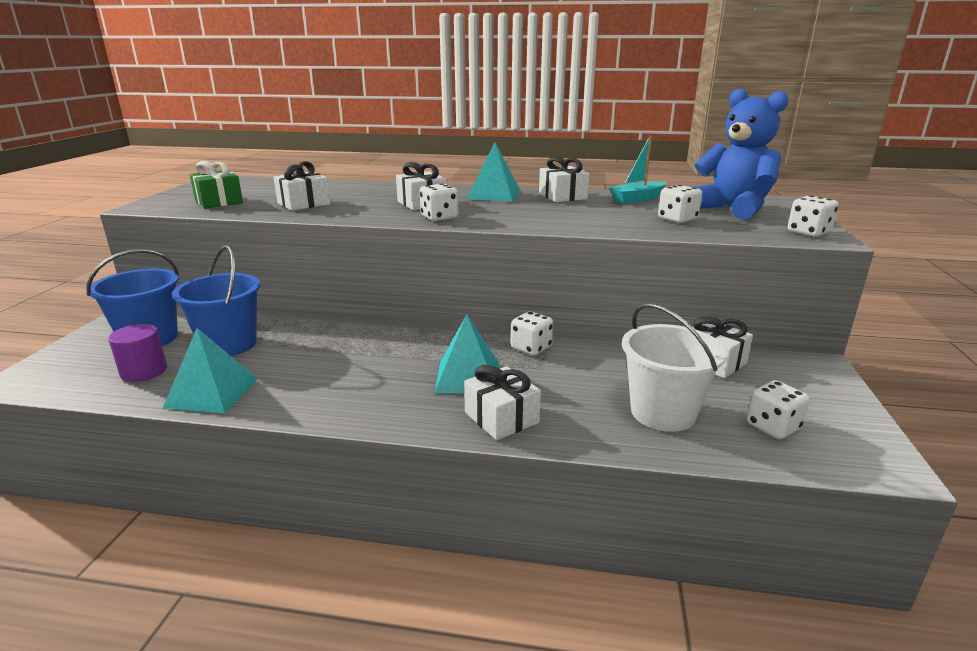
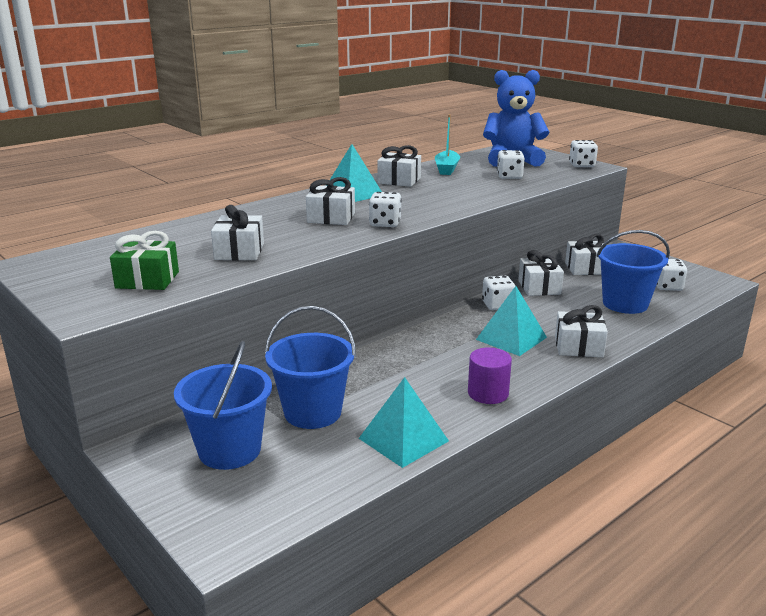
camera: 50 degrees left, 0 degrees up
purple cylinder [108,324,167,382] -> purple cylinder moved to [468,348,512,404]
white bucket [622,303,727,432] -> blue bucket [596,230,670,314]
none -> white gift [518,250,564,296]

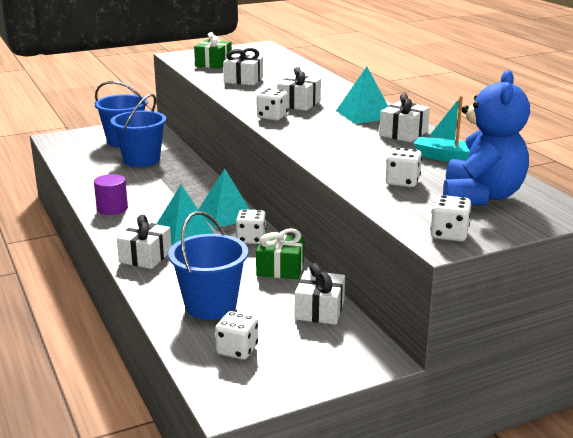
camera: 105 degrees right, 0 degrees up
turquoise pyramid [359,377,449,468] -> turquoise pyramid moved to [198,168,250,228]
white gift [518,250,564,296] -> green gift [256,228,304,279]

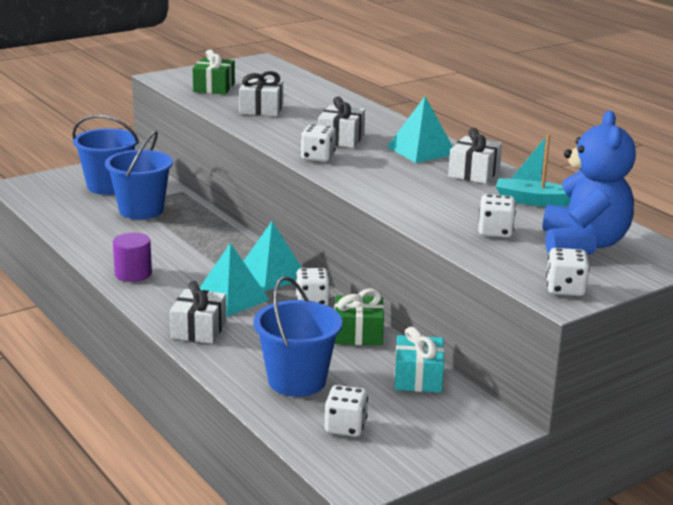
camera: 10 degrees left, 0 degrees up
white gift [295,263,345,325] -> turquoise gift [394,327,444,393]

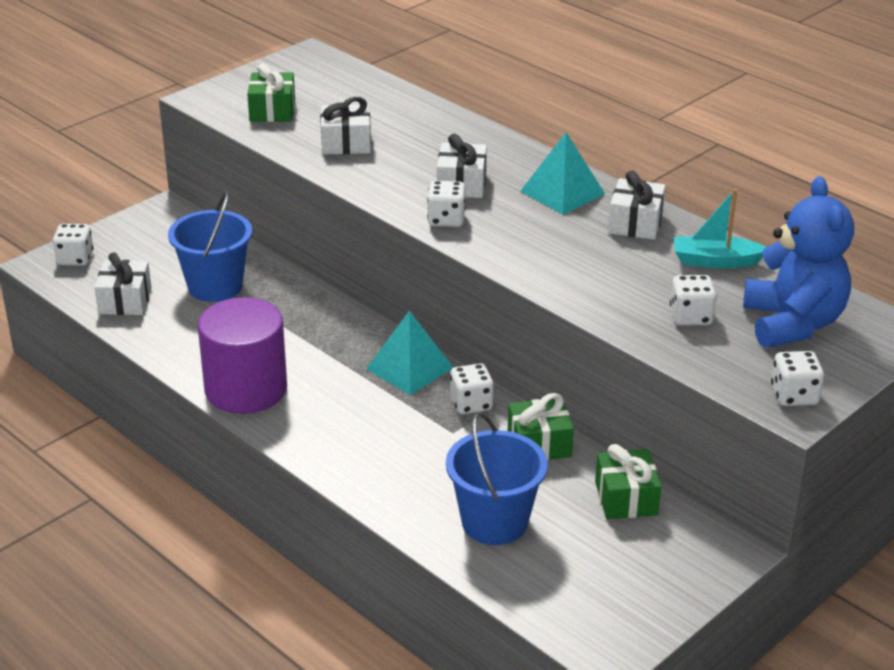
camera: 10 degrees left, 10 degrees up
blue bucket [72,115,139,195] -> none
purple cylinder [113,233,152,282] -> purple cylinder [198,297,287,414], size x1.85
white gift [170,281,227,344] -> white gift moved to [94,252,152,315]
turquoise pyramid [200,243,269,317] -> none
white dice [325,385,368,437] -> white dice moved to [53,224,93,266]
turquoise gift [394,327,444,393] -> green gift [595,444,661,519]

